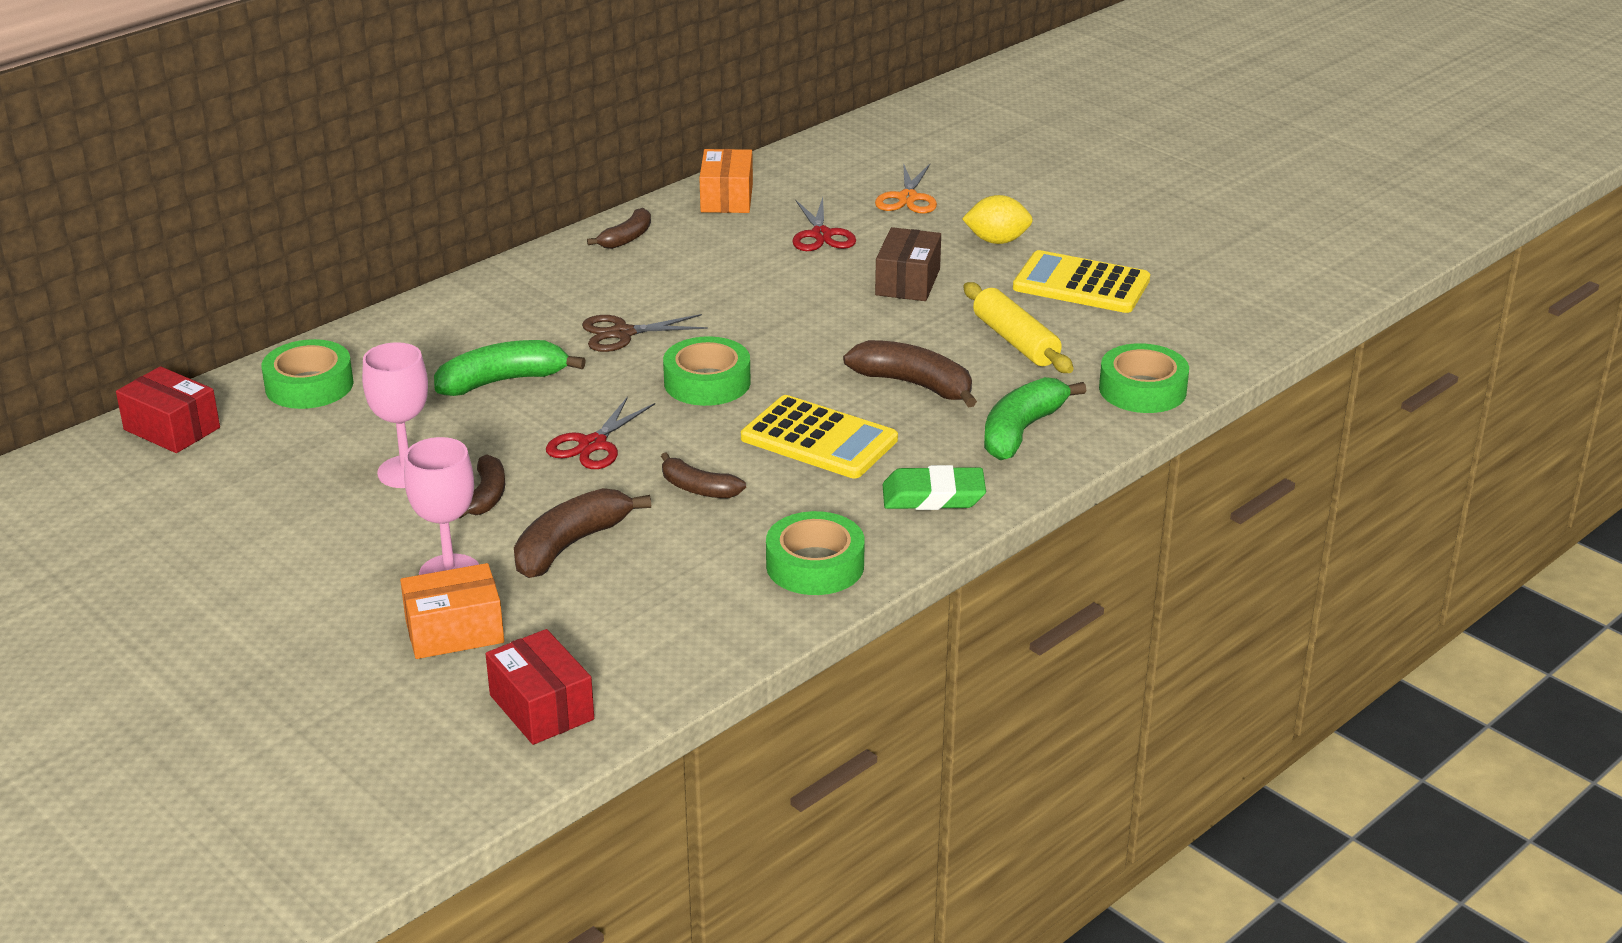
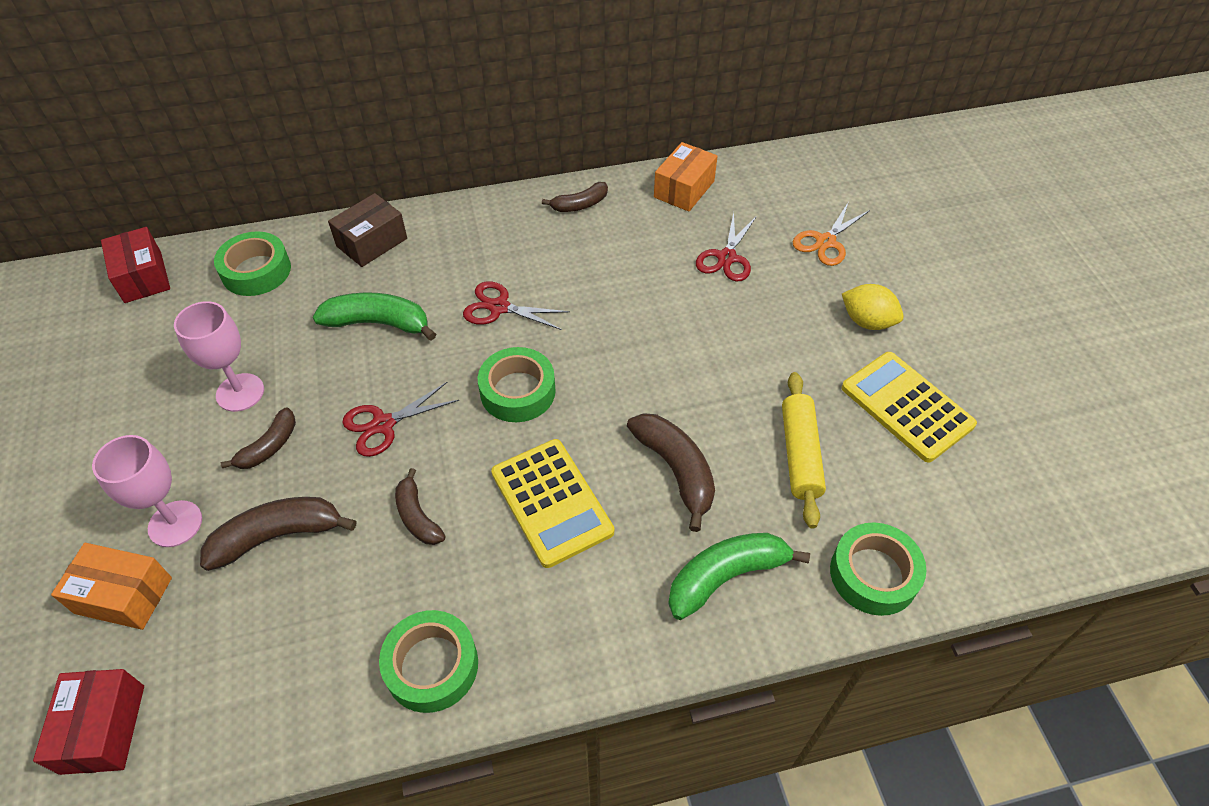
camera: 30 degrees right, 20 degrees up
brown scissors [582,314,708,352] -> red scissors [463,281,570,330]
brown box [875,227,941,301] -> brown box moved to [328,193,407,267]
green eraser [883,465,986,510] -> none

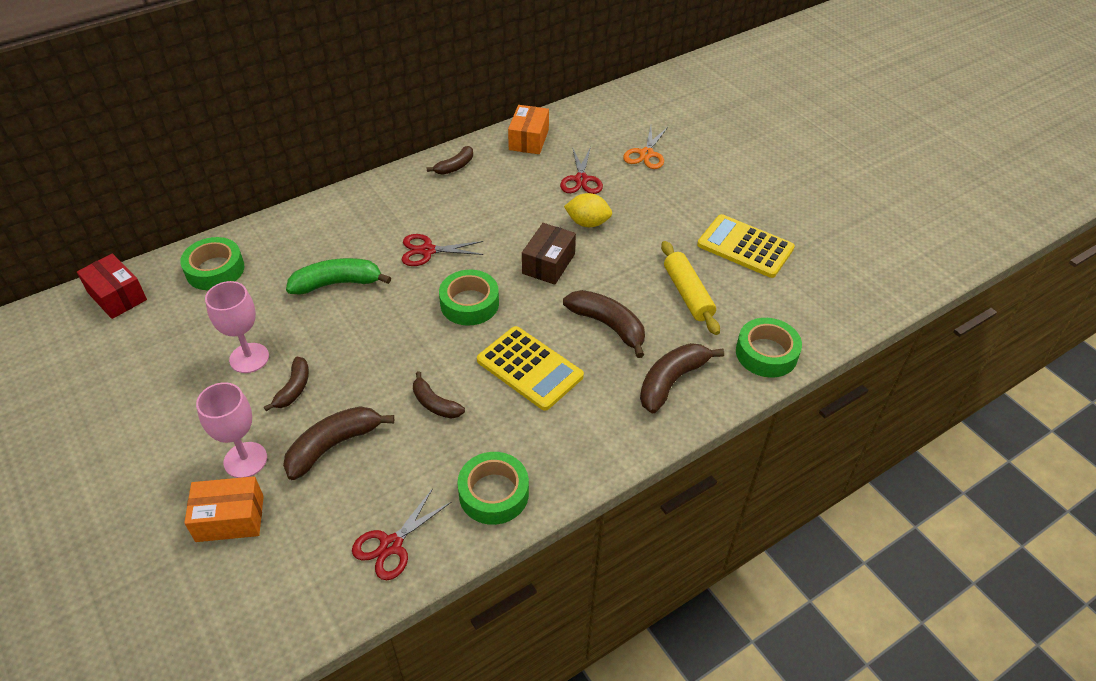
camera: 20 degrees left, 5 degrees down
red box [33,669,144,775] -> none
brown box [328,193,407,267] -> brown box moved to [522,223,576,285]
red scissors [342,382,459,457] -> red scissors moved to [352,488,451,580]
green banana [668,533,810,620] -> brown banana [640,343,724,413]
yellow lemon [842,284,904,330] -> yellow lemon moved to [564,193,612,227]

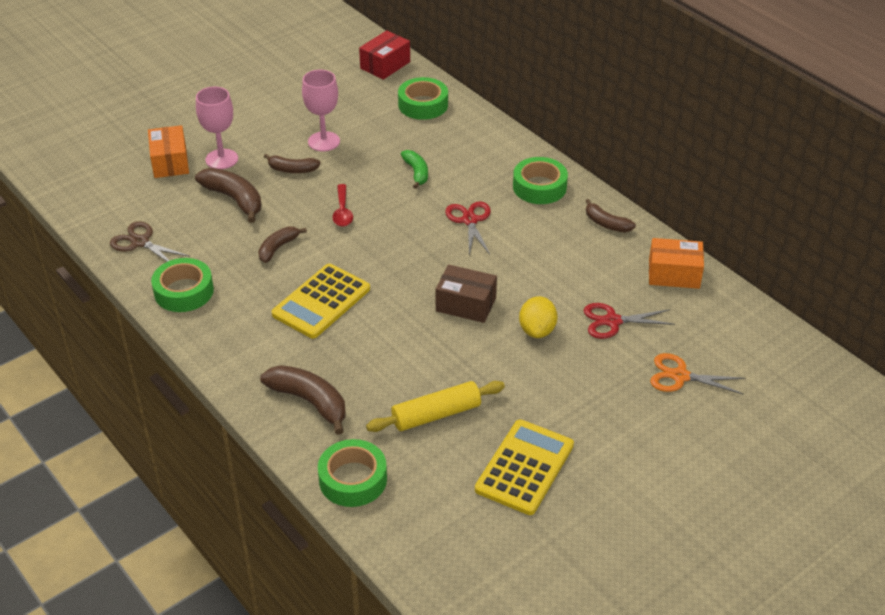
camera: 85 degrees right, 5 degrees down
green banana [286,258,391,295] -> green banana [401,150,428,189], size x0.63
red scissors [352,488,451,580] -> brown scissors [110,221,190,262]
green tape [439,270,499,325] -> green tape moved to [513,157,568,204]
brown banana [563,290,645,358] -> none
none -> red spoon [333,184,353,227]

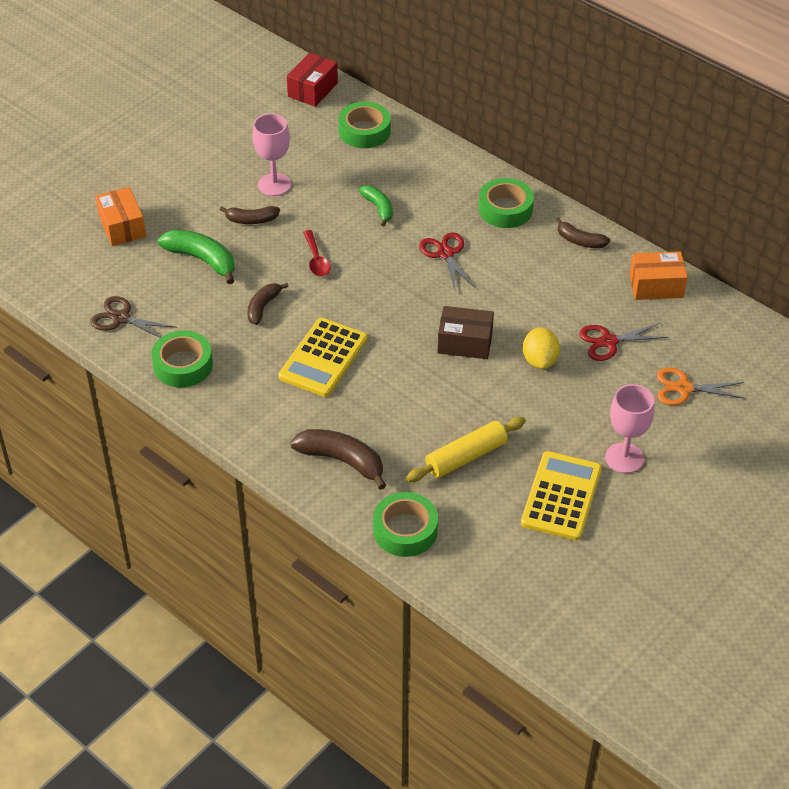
camera: 10 degrees left, 5 degrees up
brown banana [195,168,262,223] -> green banana [158,230,235,284]
pink goblet [196,87,238,169] -> pink goblet moved to [605,384,655,473]

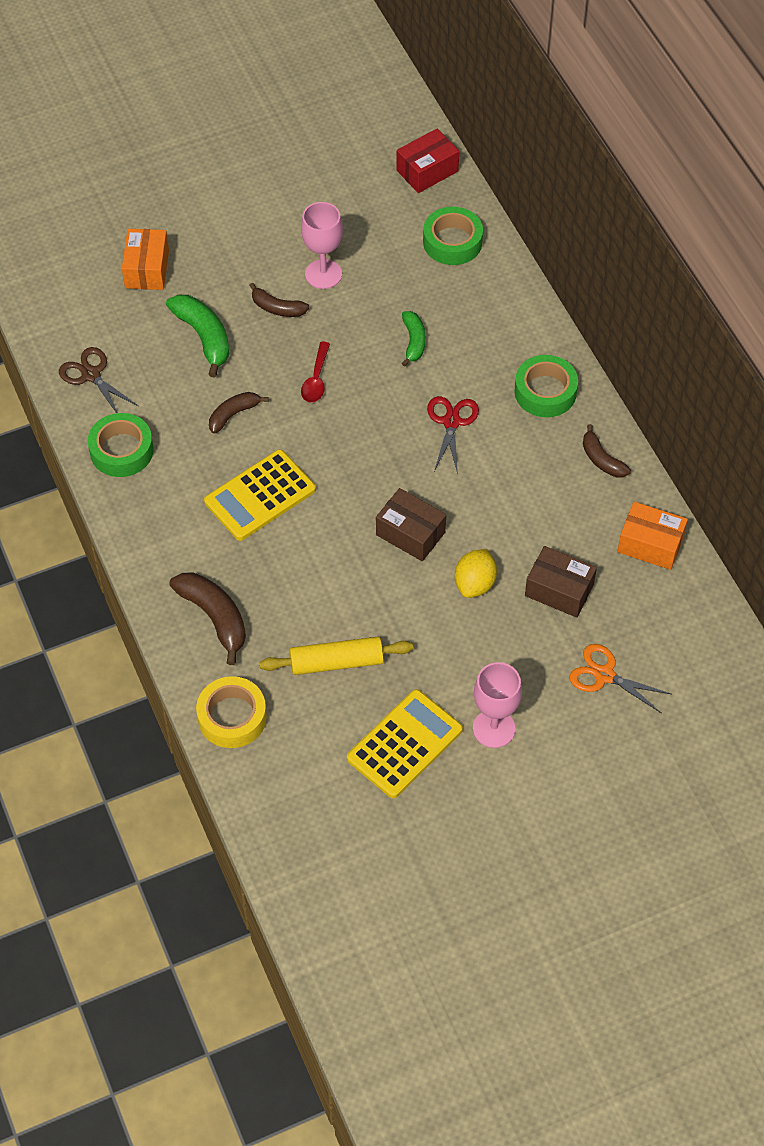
camera: 25 degrees right, 10 degrees up
green tape [373,492,438,557] -> yellow tape [196,676,267,748]
red scissors [579,323,668,361] -> brown box [525,546,597,617]

